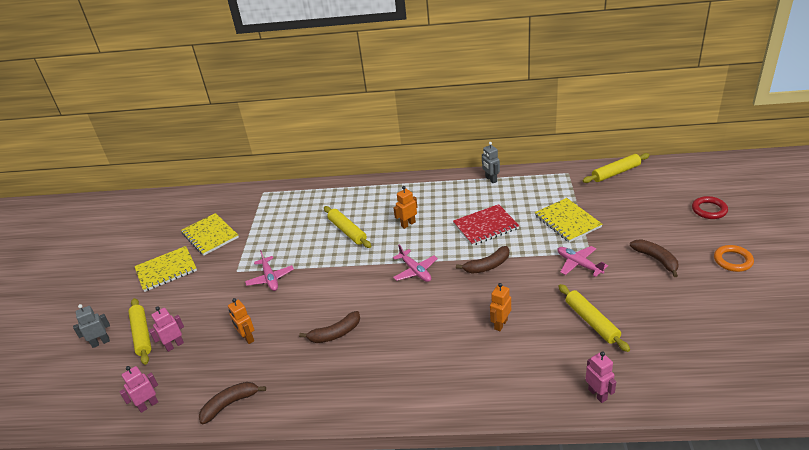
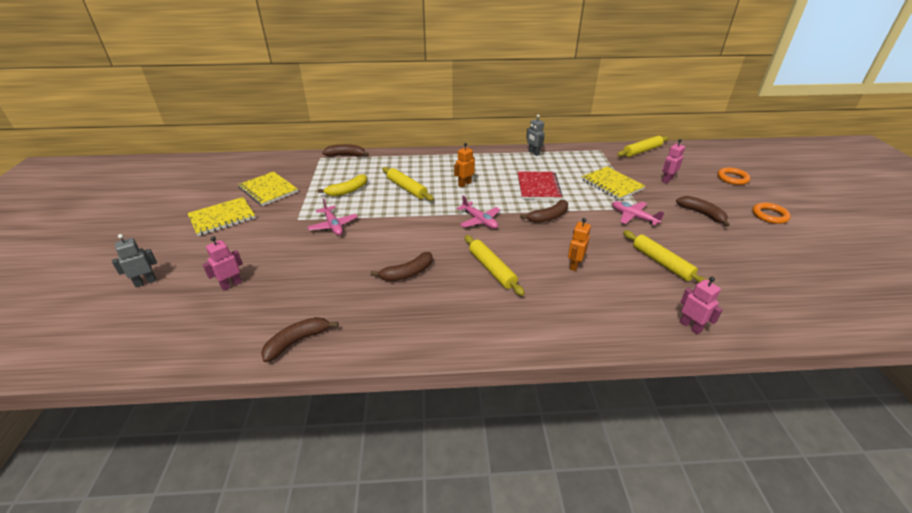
camera: 10 degrees left, 0 degrees up
pink robot [119,366,158,413] -> pink robot moved to [662,139,685,184]
yellow rolling pin [128,298,152,365] -> yellow rolling pin moved to [465,235,525,296]
orange robot [228,298,254,344] -> none
red notebook [453,204,520,246] -> red notebook turned 60 degrees counterclockwise [518,171,563,200]
red ring [692,196,728,219] -> orange ring [717,167,750,185]
none -> yellow banana [318,174,367,196]
none -> brown banana [322,144,369,157]

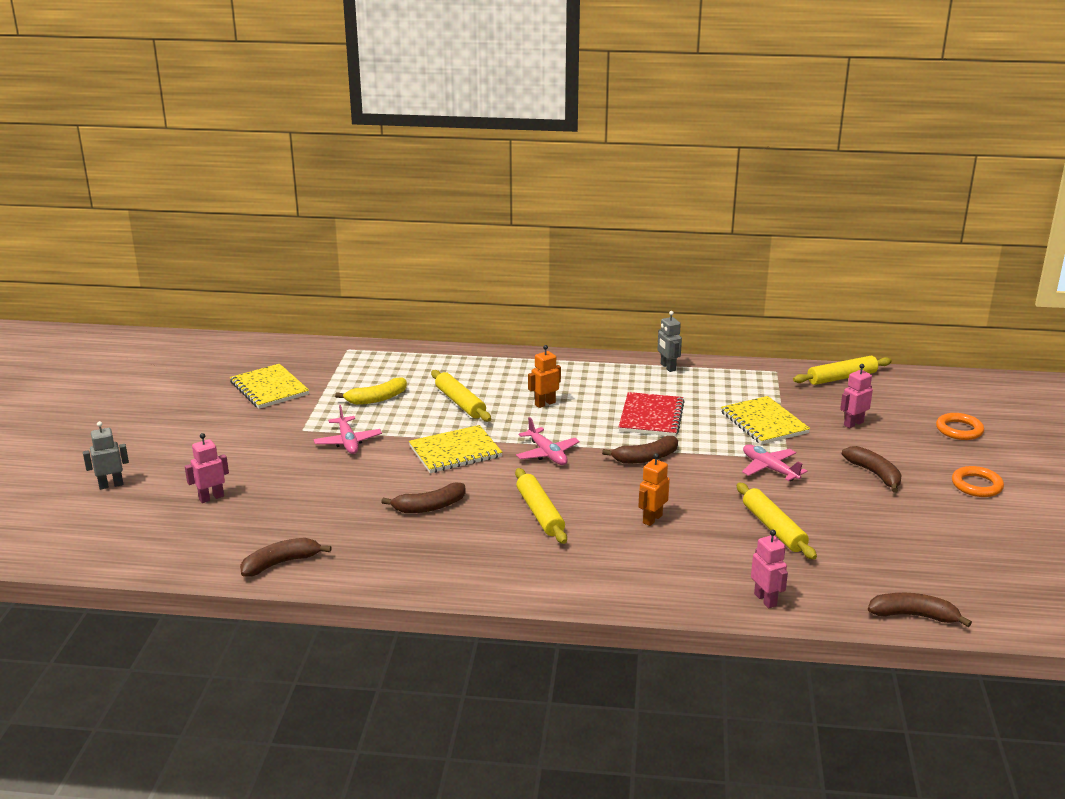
camera: 10 degrees right, 10 degrees down
yellow notebook [187,197,255,236] -> yellow notebook moved to [409,425,502,473]
brown banana [322,144,369,157] -> brown banana moved to [868,593,972,627]

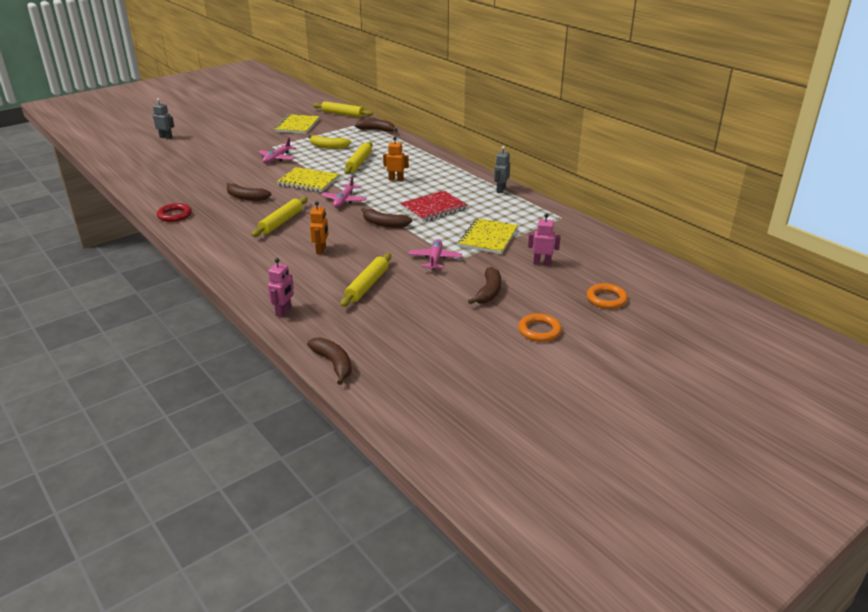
camera: 45 degrees right, 5 degrees up
pink robot [185,433,229,503] -> none
brown banana [240,538,332,577] -> brown banana moved to [355,119,398,132]
orange robot [638,453,670,526] -> orange robot turned 105 degrees clockwise [310,201,329,254]
yellow rolling pin [793,356,892,385] -> yellow rolling pin moved to [313,101,373,118]
none -> red ring [157,203,192,222]

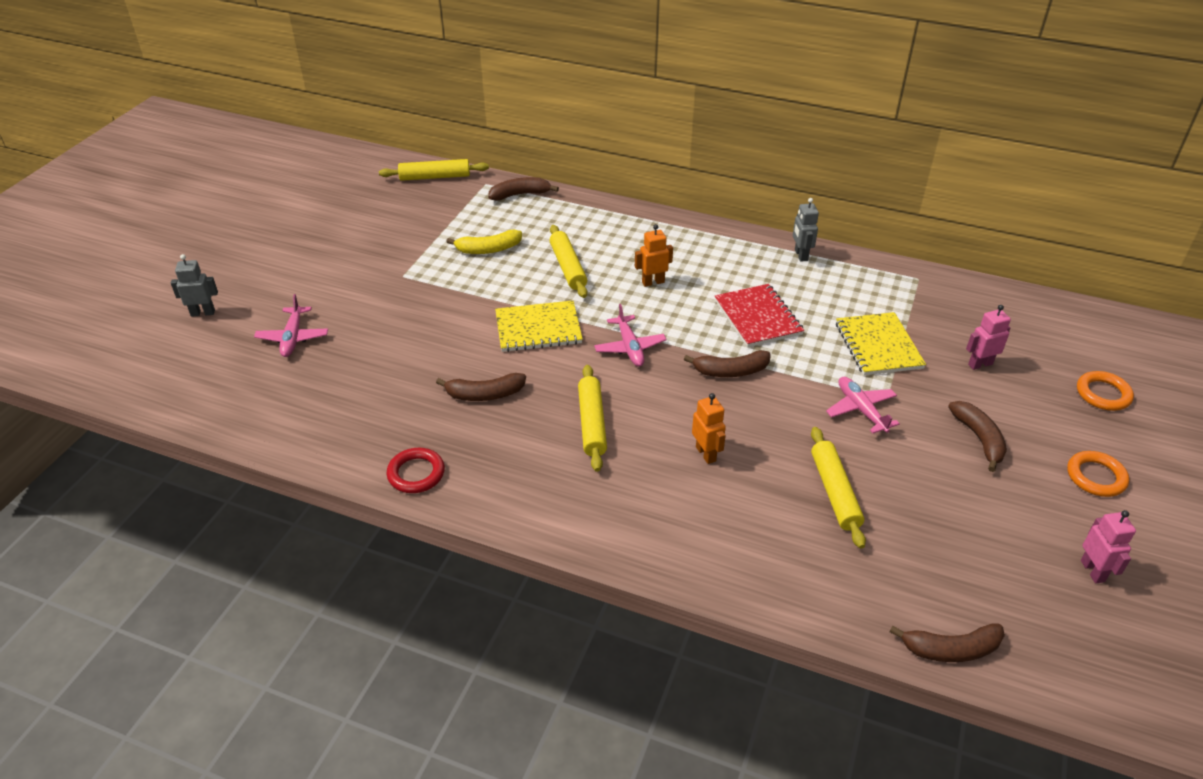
camera: 30 degrees left, 10 degrees up
pink plane [258,138,296,163] -> pink plane moved to [254,294,328,357]
pink robot [268,258,294,317] -> pink robot moved to [1081,510,1136,583]
yellow notebook [274,114,320,134] -> none
brown banana [307,337,352,385] -> brown banana turned 150 degrees clockwise [890,624,1005,662]
red notebook [400,191,468,222] -> red notebook turned 45 degrees counterclockwise [715,284,804,347]

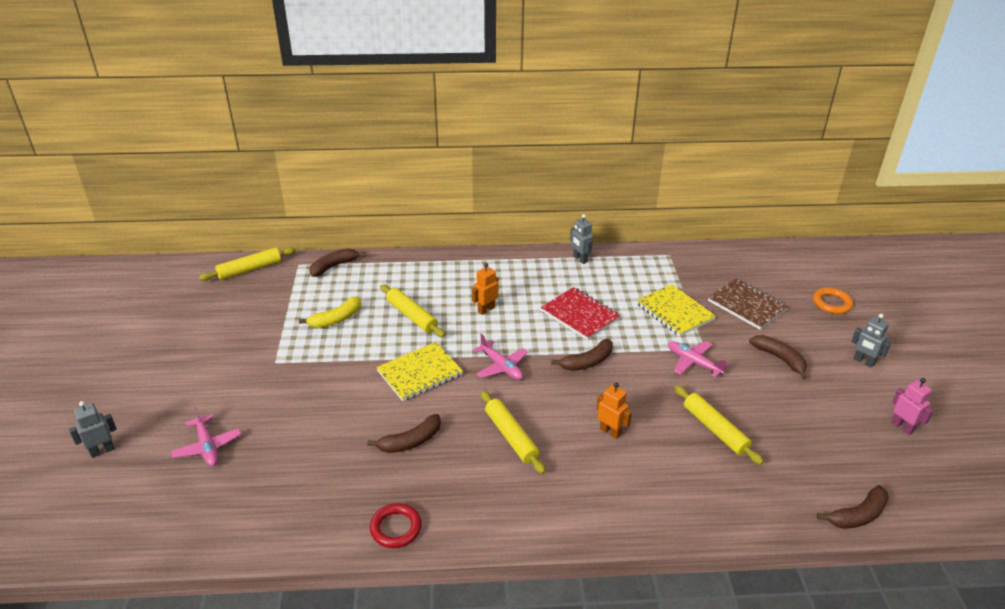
camera: 25 degrees left, 5 degrees down
pink robot [966,305,1011,370] -> brown notebook [708,278,788,330]
orange ring [1067,451,1129,497] -> grey robot [851,314,891,368]

